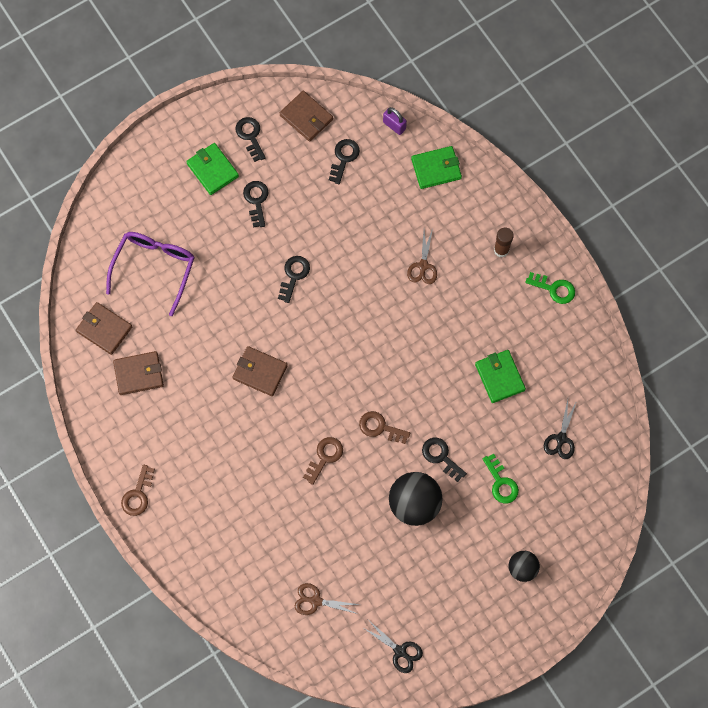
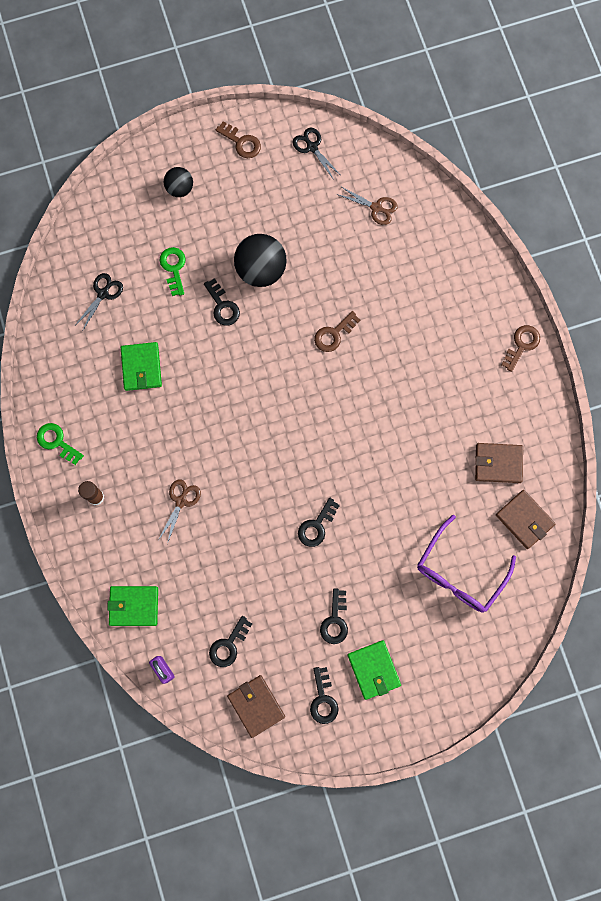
camera: 165 degrees left, 5 degrees up
brown wallet [232,346,288,396] -> none
brown key [359,411,410,444] -> brown key moved to [216,121,261,158]

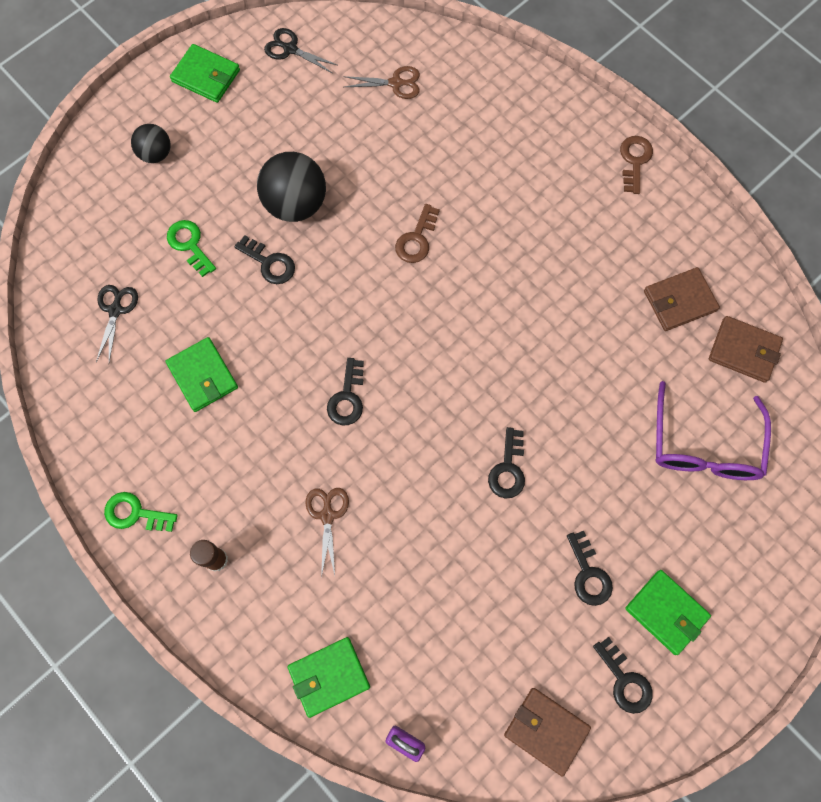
camera: 25 degrees left, 5 degrees down
black key [209,616,252,667] -> black key moved to [327,358,364,426]
brown key [216,121,261,158] -> green wallet [170,44,240,103]

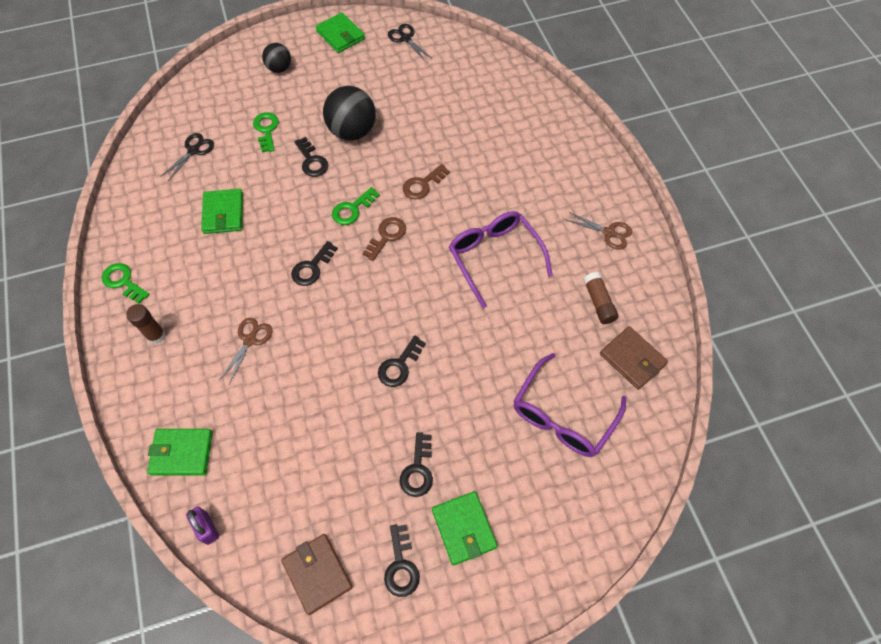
camera: 25 degrees right, 10 degrees down
brown scissors [343,66,420,99] -> brown scissors moved to [566,212,632,250]
brown key [620,136,653,194] -> brown key moved to [363,217,406,261]
brown wallet [644,267,720,331] -> brown glue stick [583,272,619,324]
none -> green key [332,187,380,225]
none -> purple glasses [449,211,553,308]

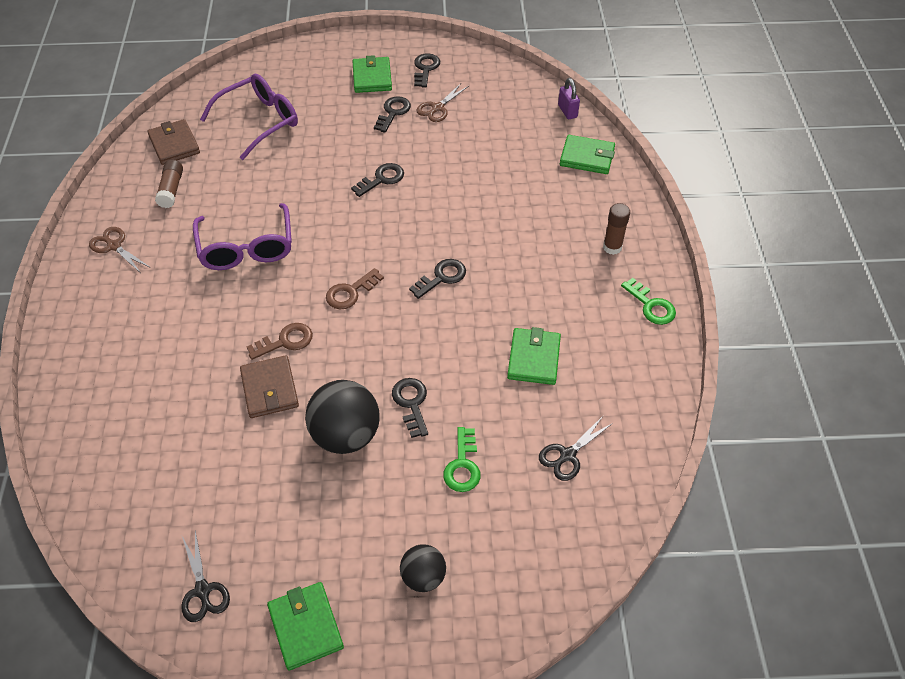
camera: 165 degrees left, 10 degrees down
brown scissors [219,318,273,384] -> brown scissors moved to [416,83,469,122]
brown wallet [281,534,353,615] -> brown wallet moved to [240,355,299,418]
green key [332,187,380,225] -> none

